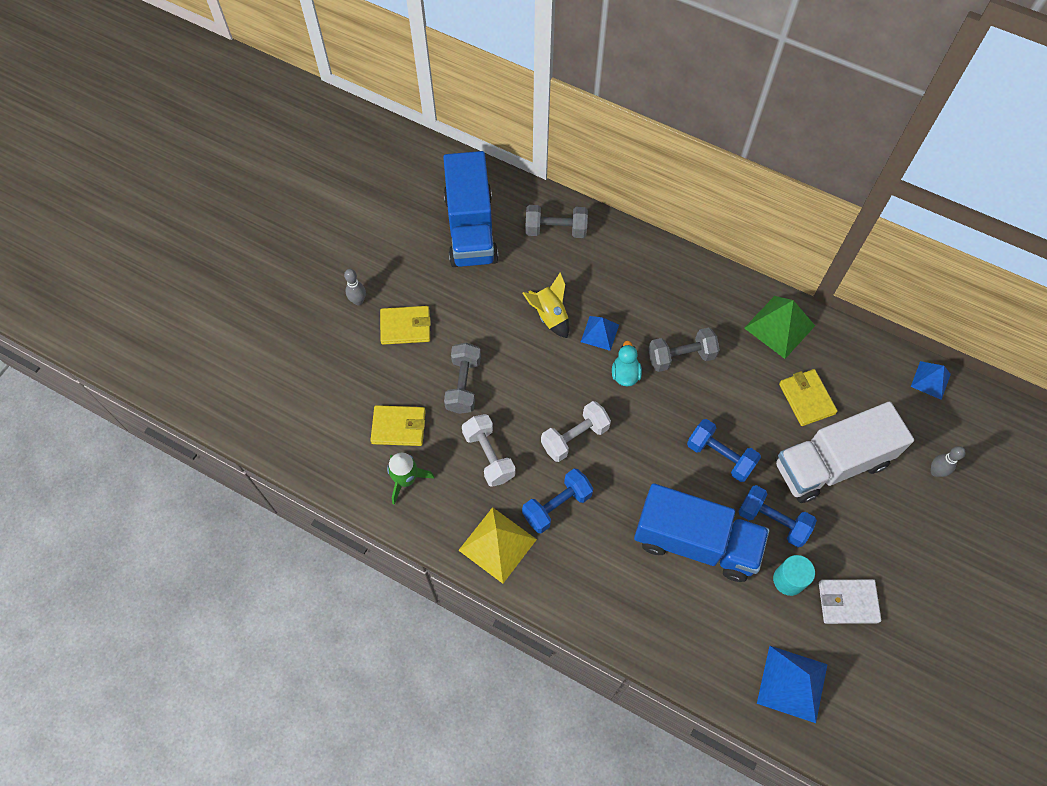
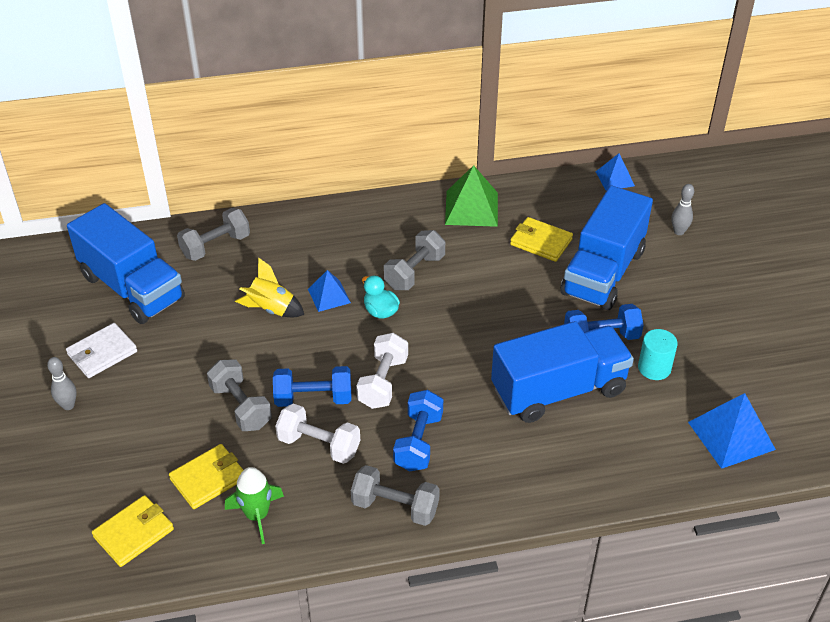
camera: 40 degrees left, 20 degrees down
yellow wallet [380,306,431,345] -> yellow wallet moved to [92,495,174,567]
yellow pyramid [458,507,537,584] -> grey dumbbell [351,465,440,526]
blue dumbbell [687,419,761,482] -> blue dumbbell moved to [273,366,351,407]
white truck [775,401,914,503] -> blue truck [560,186,653,310]
white wallet [819,579,881,624] -> white wallet moved to [66,323,137,378]

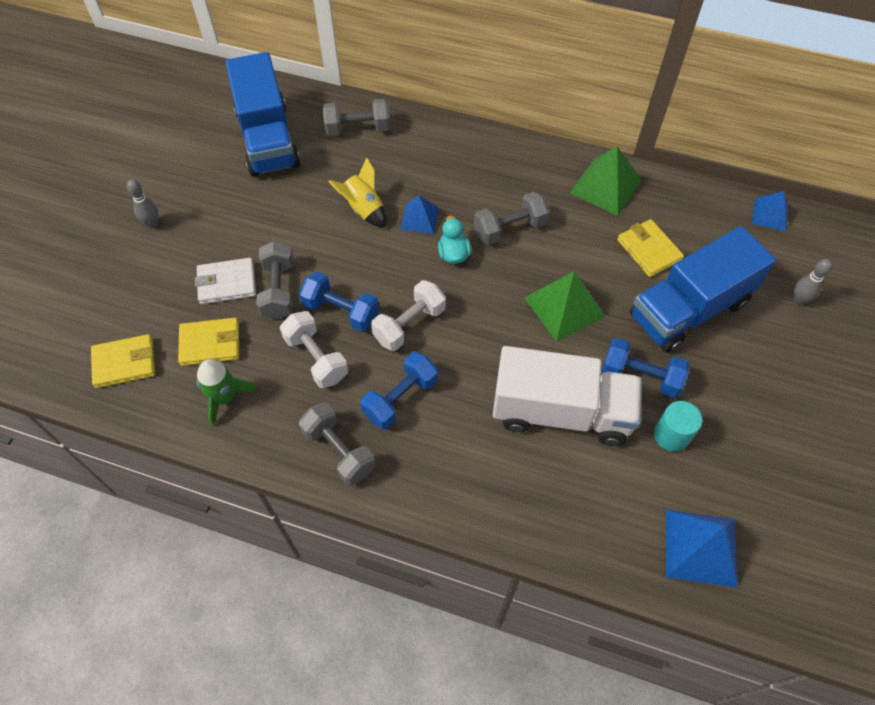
camera: 30 degrees right, 15 degrees up
white wallet [66,323,137,378] -> white wallet moved to [195,258,256,304]
blue truck [491,321,634,423] -> white truck [493,346,642,446]
none -> green pyramid [524,271,606,342]

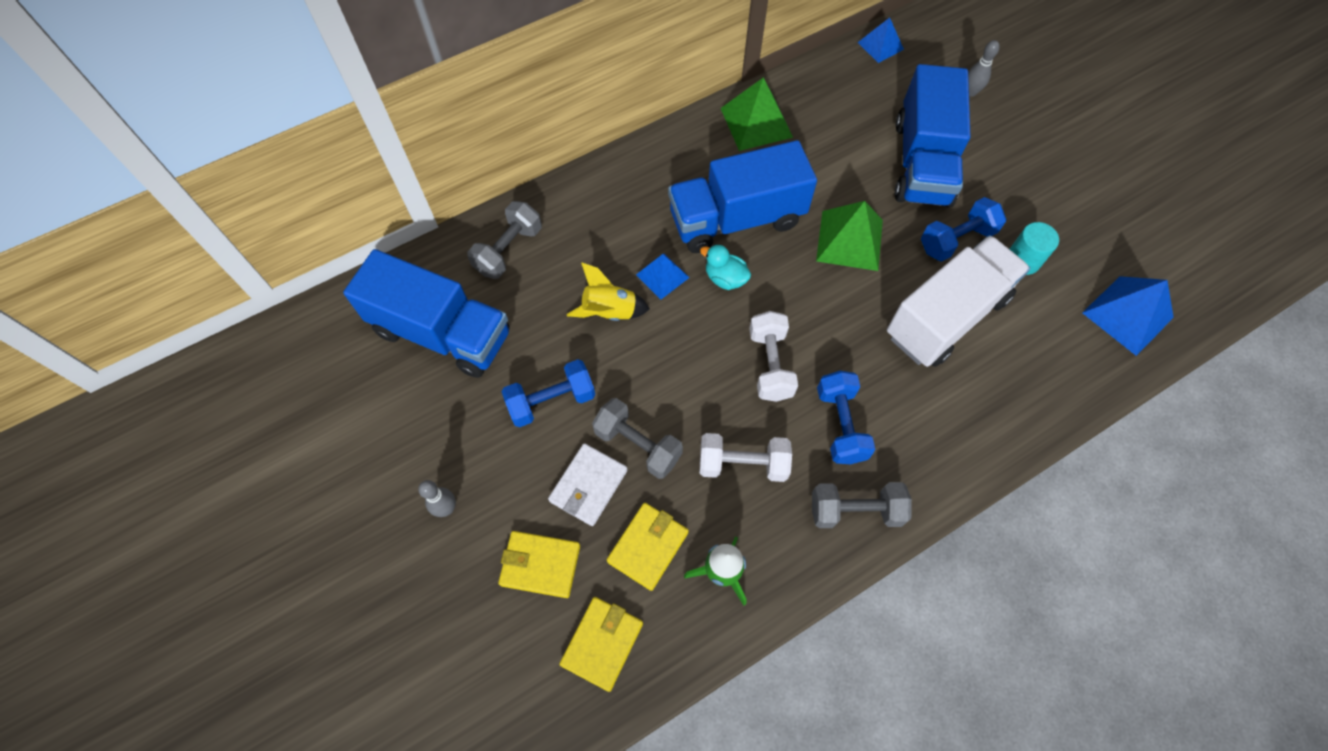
camera: 50 degrees left, 5 degrees up
blue dumbbell [299,271,379,332] -> blue dumbbell moved to [502,359,595,427]
grey dumbbell [474,192,549,245] -> blue truck [668,140,817,253]
yellow wallet [617,219,684,277] -> yellow wallet moved to [498,531,580,598]

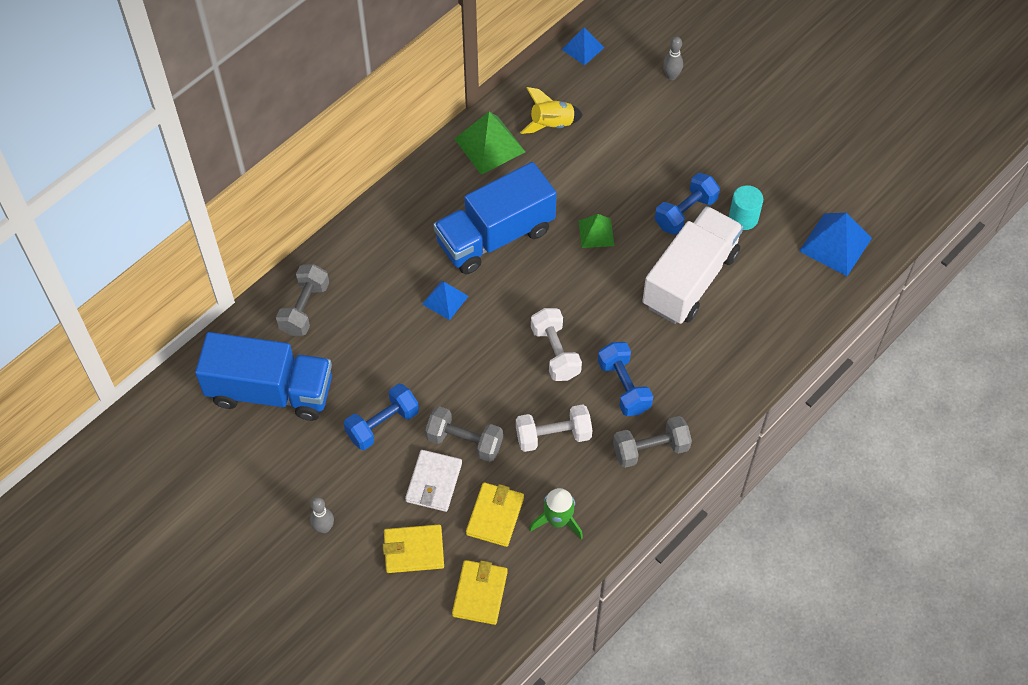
camera: 15 degrees left, 5 degrees down
yellow rocket [567,263,650,321] -> yellow rocket moved to [520,87,583,134]
turquoise duck [700,244,751,290] -> none
green pyramid [816,201,883,271] -> green pyramid [579,214,614,248], size x0.61
blue truck [895,64,971,207] -> none

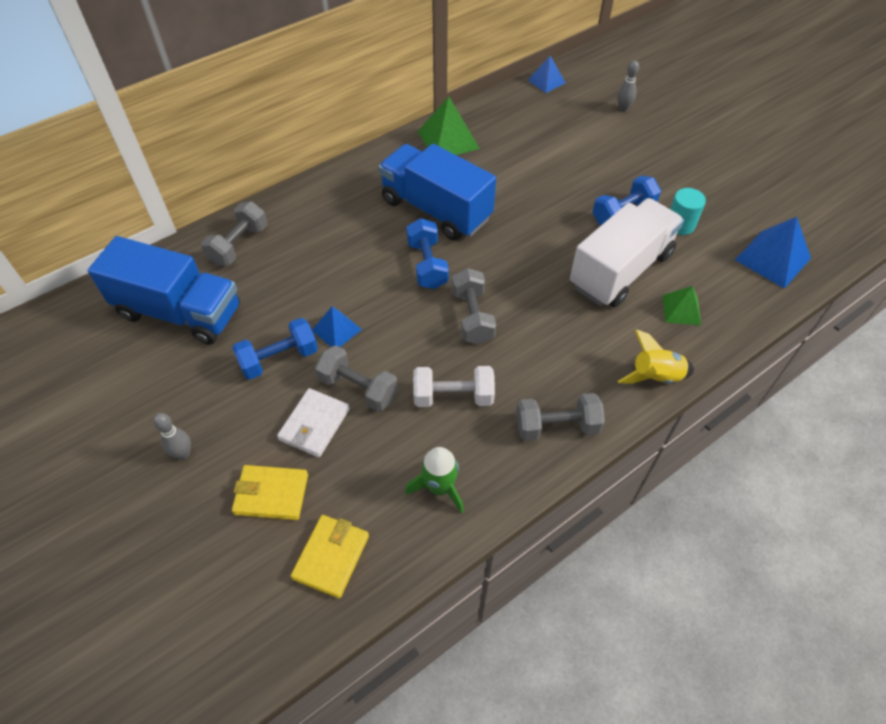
camera: 10 degrees right, 5 degrees down
blue pyramid [422,280,468,320] -> blue pyramid moved to [312,306,362,347]
blue truck [433,162,557,274] -> blue truck turned 60 degrees clockwise [378,144,496,240]
yellow wallet [466,482,524,547] -> none
yellow rocket [520,87,583,134] -> yellow rocket moved to [618,329,694,384]
white dumbbell [531,308,582,381] -> grey dumbbell [452,268,496,345]
green pyramid [579,214,614,248] -> green pyramid moved to [663,286,701,325]
blue dumbbell [598,342,653,416] -> blue dumbbell moved to [406,218,449,289]

